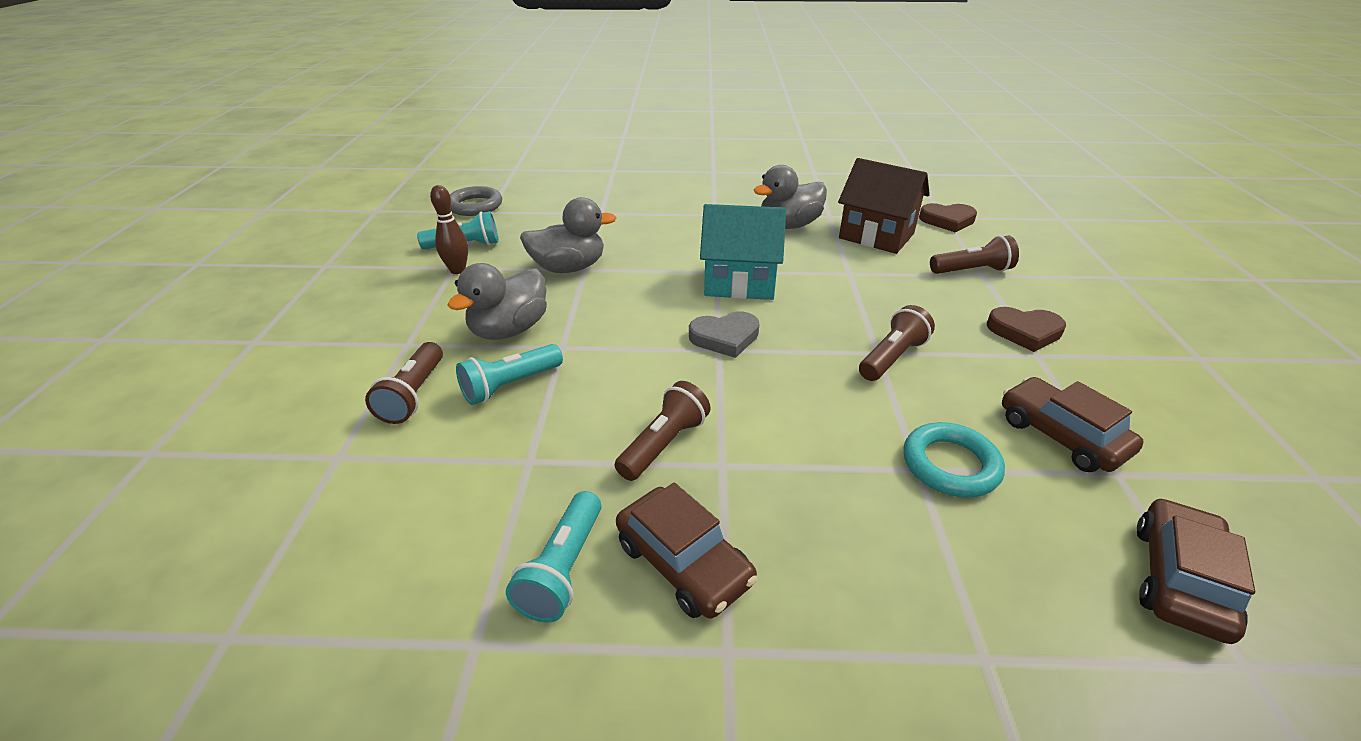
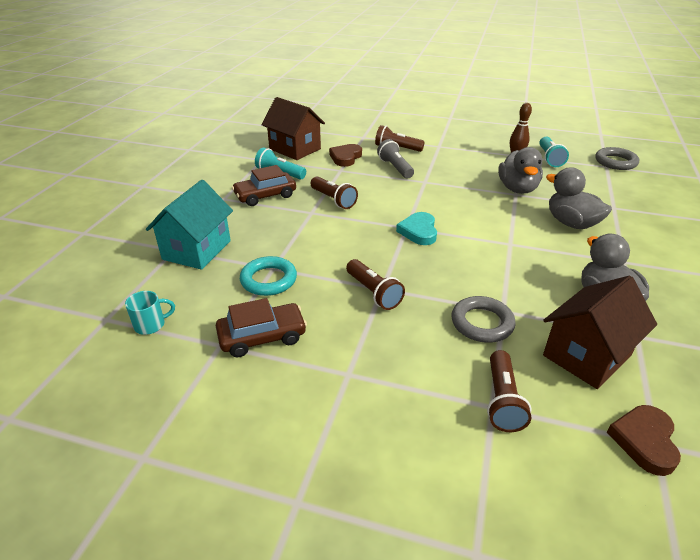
camera: 105 degrees right, 0 degrees up
grey duck [448,263,547,340] -> grey duck moved to [546,167,612,229]
turquoise flashlight [456,344,563,405] -> grey flashlight [377,139,414,179]
grey heart [689,311,759,358] -> turquoise heart [396,212,437,245]
turquoise house [700,204,786,300] -> turquoise house moved to [146,180,233,270]
brown heart [987,307,1066,352] -> brown heart moved to [329,144,362,167]
brown car [1137,498,1255,644] -> turquoise mug [125,291,175,335]
none -> brown house [262,97,325,160]
none -> grey ring [451,296,516,343]

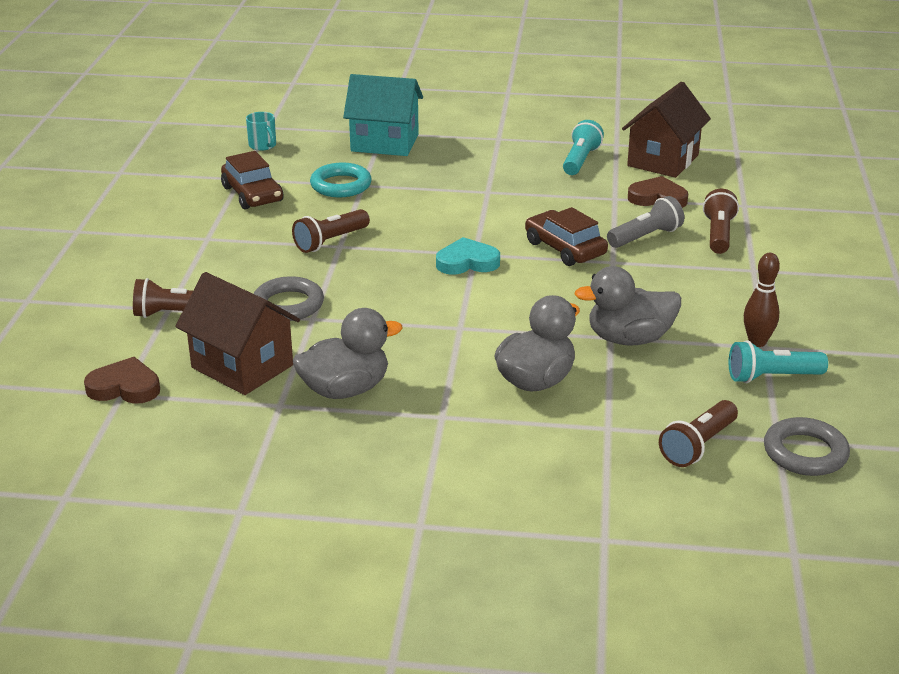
camera: 80 degrees right, 5 degrees down
brown car [232,165,296,206] -> brown car moved to [525,207,608,266]
brown flashlight [310,176,358,209] -> brown flashlight moved to [659,400,738,467]

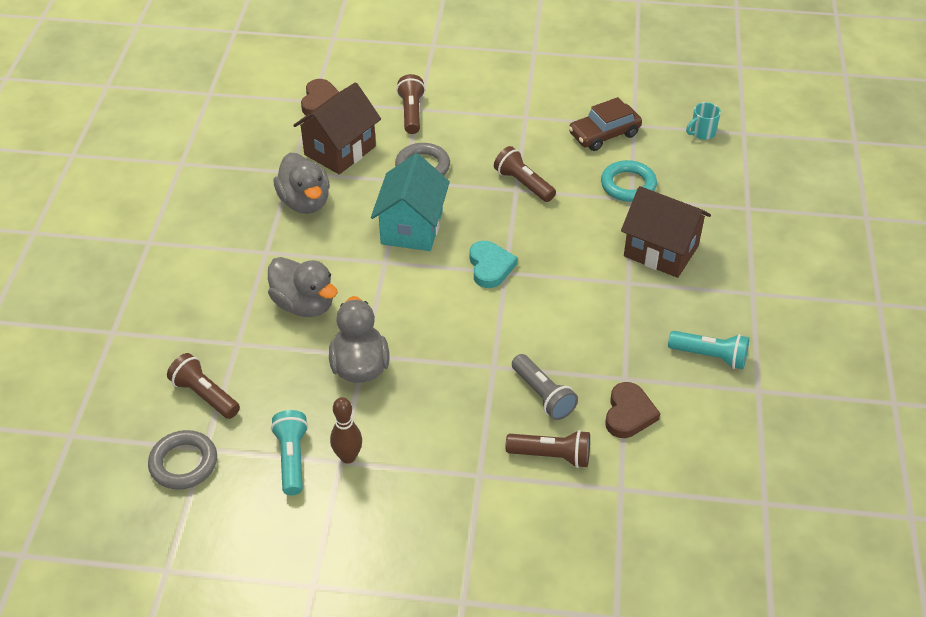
camera: 90 degrees right, 15 degrees up
turquoise house [343,74,423,156] -> turquoise house moved to [371,153,450,251]
brown car [525,207,608,266] -> none
brown house [622,82,711,178] -> brown house moved to [621,186,711,278]

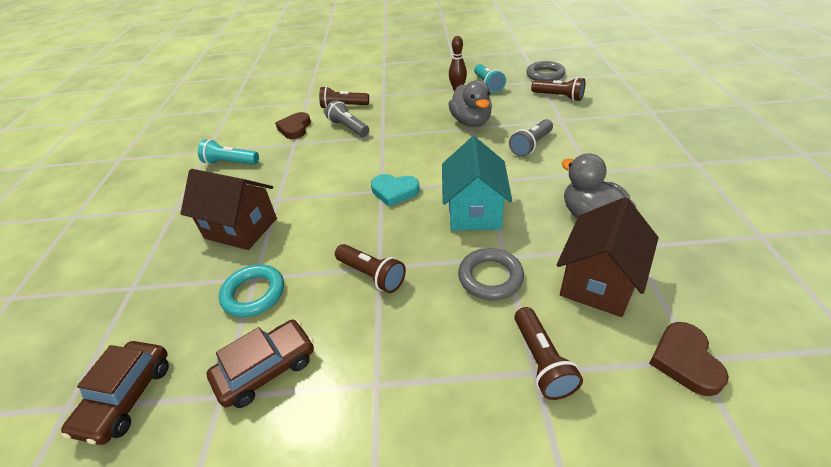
camera: 175 degrees right, 5 degrees down
grey duck [268,257,338,317] -> grey flashlight [509,119,553,157]
turquoise heart [469,241,518,288] -> turquoise heart turned 60 degrees counterclockwise [371,174,420,207]
turquoise mug [686,102,721,140] -> brown car [61,341,169,445]

